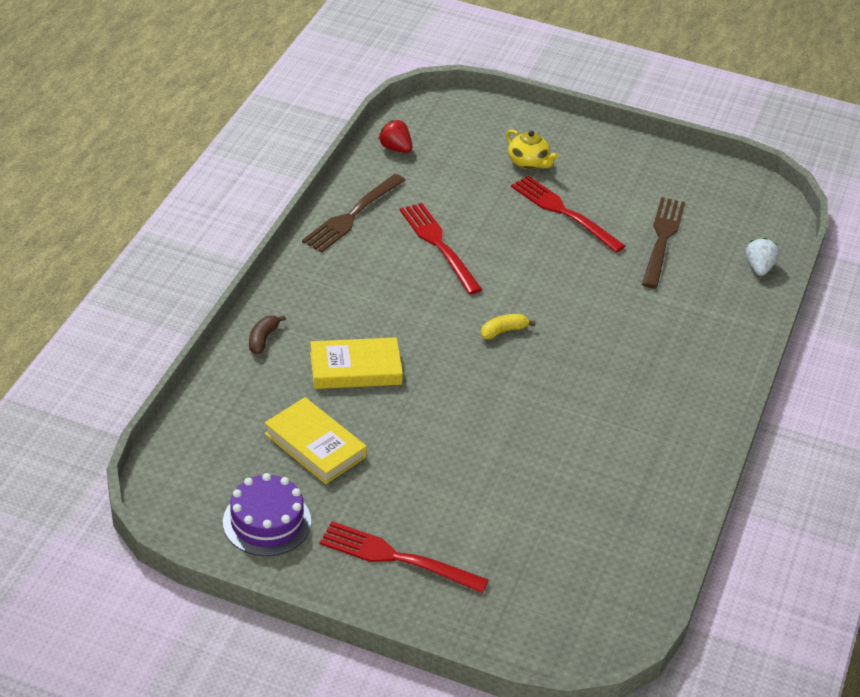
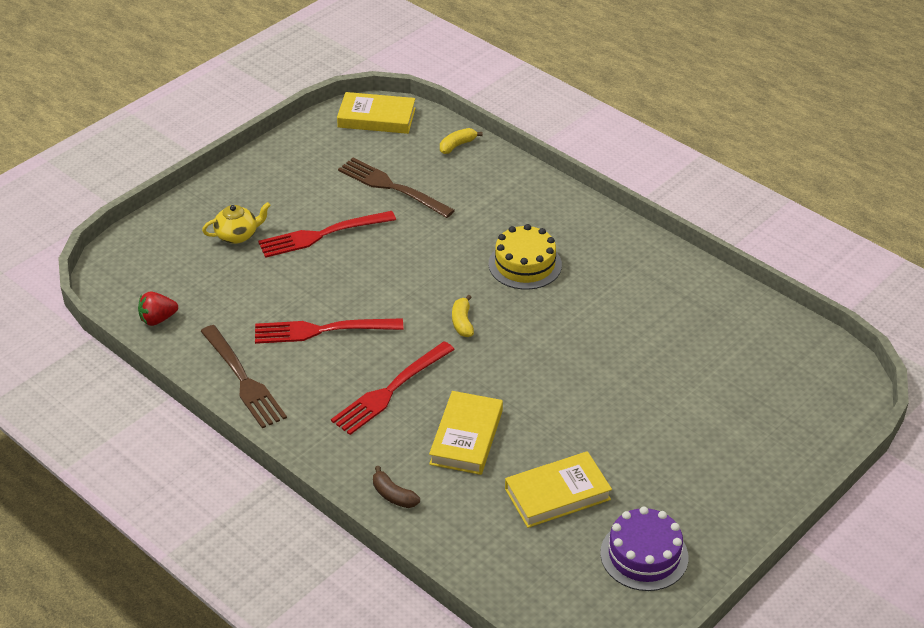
camera: 65 degrees left, 0 degrees up
red fork [319,521,489,593] -> red fork moved to [331,341,455,435]
white strawberry [746,238,779,276] -> yellow banana [440,128,483,154]
none -> yellow book [337,92,416,134]
none -> yellow cake [489,224,562,290]

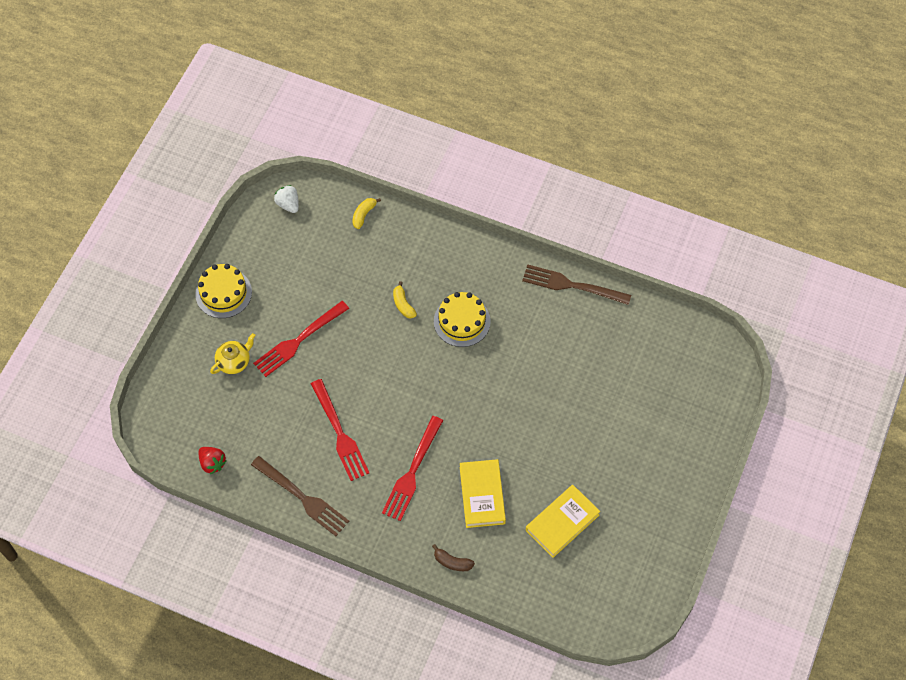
camera: 20 degrees left, 20 degrees up
red strawberry [138,292,178,326] -> red strawberry turned 90 degrees counterclockwise [199,447,227,474]
red fork [255,318,403,344] -> red fork turned 90 degrees counterclockwise [311,379,369,481]
yellow book [337,92,416,134] -> white strawberry [274,185,299,213]
brown fork [338,158,455,218] -> brown fork moved to [522,264,631,305]
yellow banana [452,295,474,337] -> yellow banana moved to [393,281,417,318]
purple cake [600,506,688,591] -> none
none -> yellow cake [195,264,252,318]

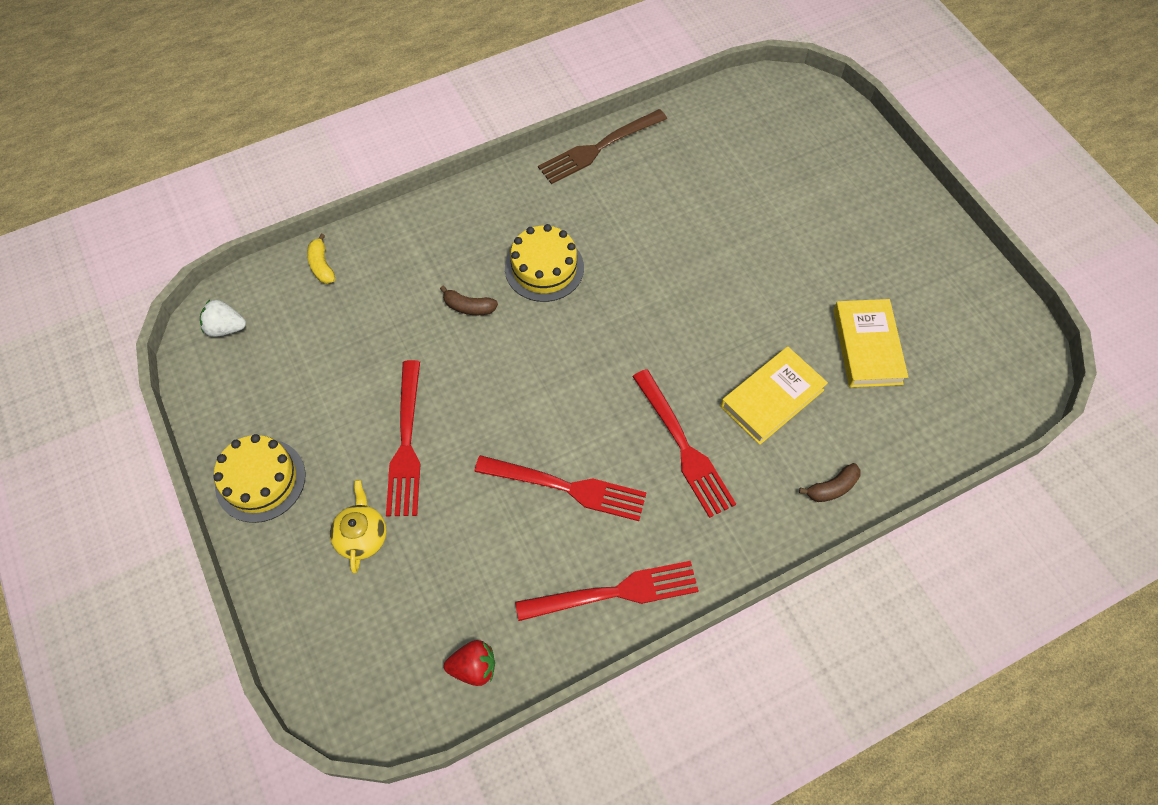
camera: 50 degrees left, 0 degrees up
brown fork [251,456,349,536] -> red fork [515,561,699,621]
yellow banana [393,281,417,318] -> brown banana [440,286,498,315]
yellow book [460,459,506,528] -> yellow book turned 75 degrees counterclockwise [721,347,828,445]

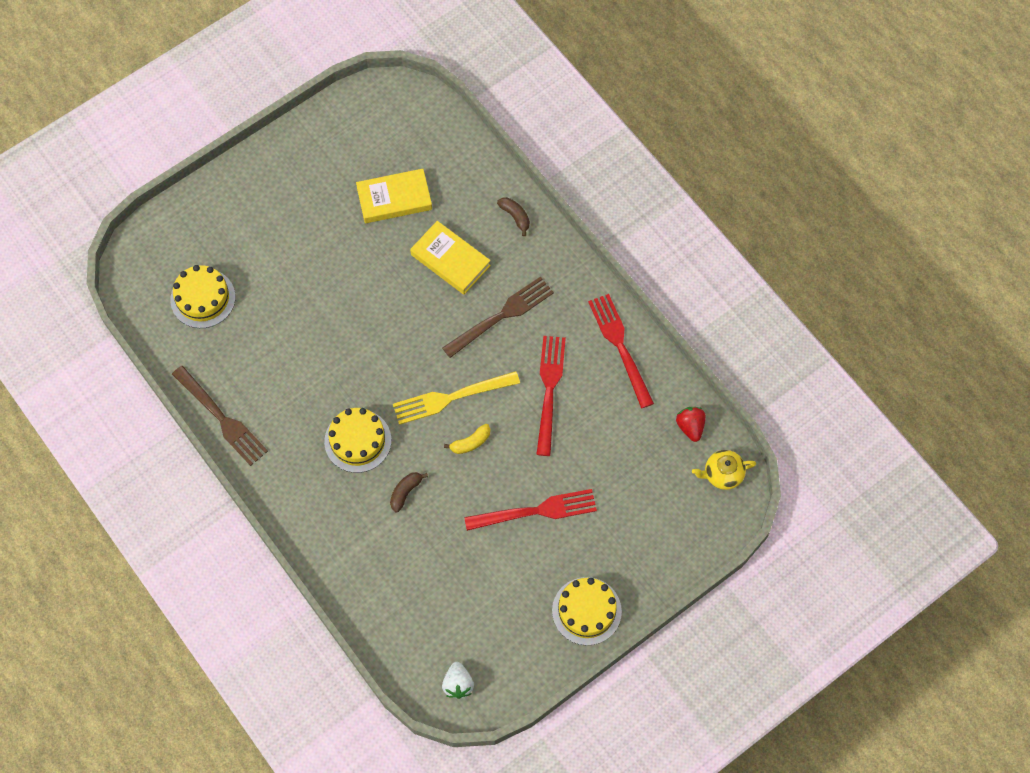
camera: 100 degrees left, 5 degrees up
yellow banana [307,234,335,284] -> yellow banana moved to [444,424,490,454]
yellow teapot [330,480,387,573] -> yellow teapot moved to [692,450,756,490]
brown banana [440,286,498,315] -> brown banana turned 150 degrees counterclockwise [390,472,428,513]
red fork [632,369,736,518] -> brown fork [442,276,554,358]
none -> yellow cake [170,265,236,328]
none -> yellow fork [393,371,520,425]

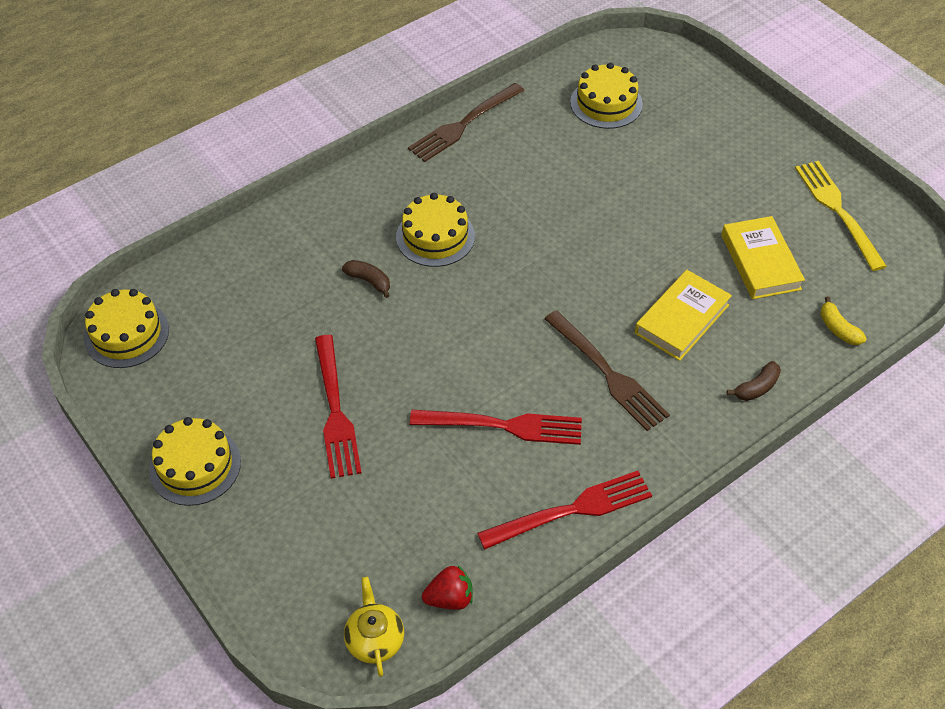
camera: 90 degrees right, 15 degrees down
yellow fork [393,371,520,425] -> yellow fork moved to [795,161,887,271]
white strawberry [442,662,474,699] -> yellow cake [84,289,169,368]
yellow banana [444,424,490,454] -> yellow banana moved to [820,296,867,345]

